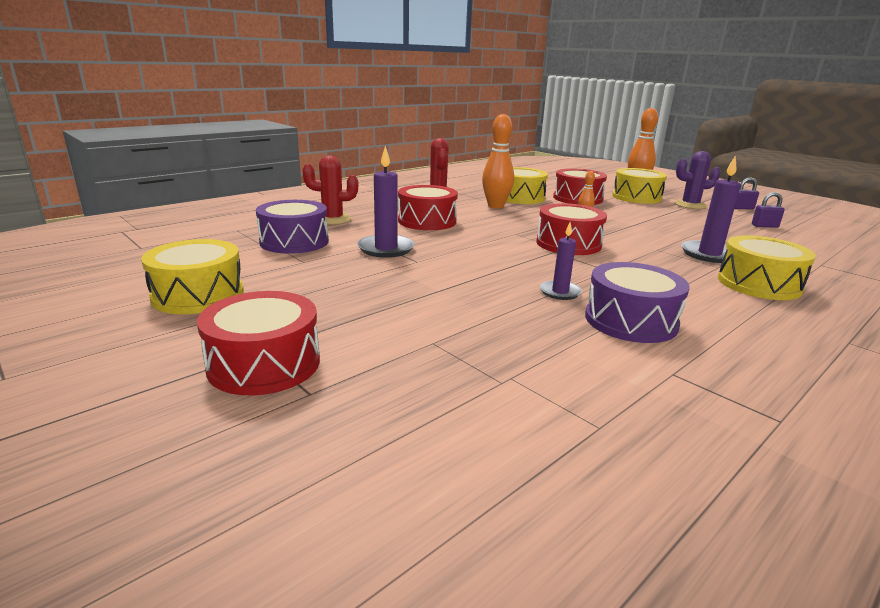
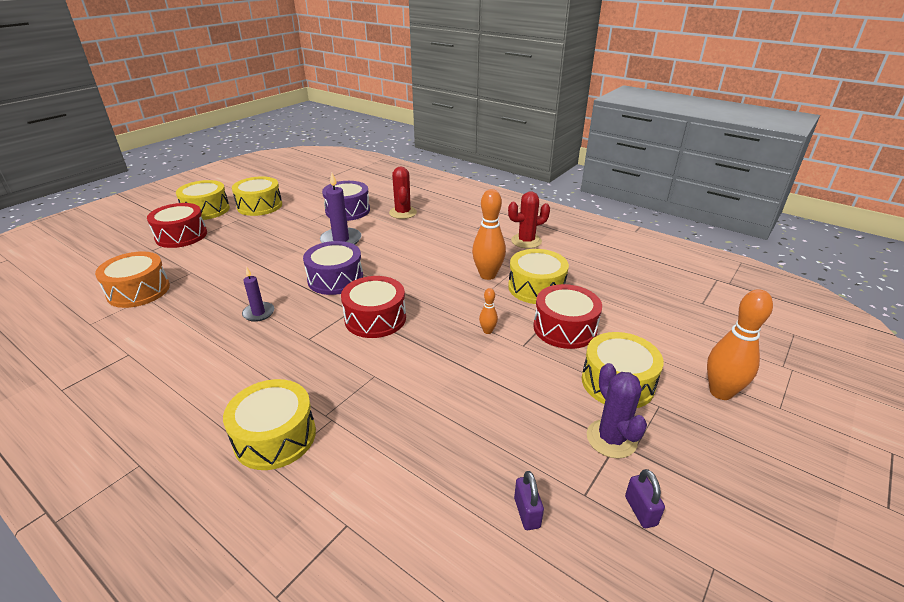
camera: 80 degrees right, 10 degrees up
red drum [398,185,458,230] -> none
purple drum [585,262,689,343] -> purple drum moved to [303,241,363,295]
purple candle [681,155,741,263] -> none
none -> orange drum [95,251,170,308]
none -> yellow drum [176,180,230,220]

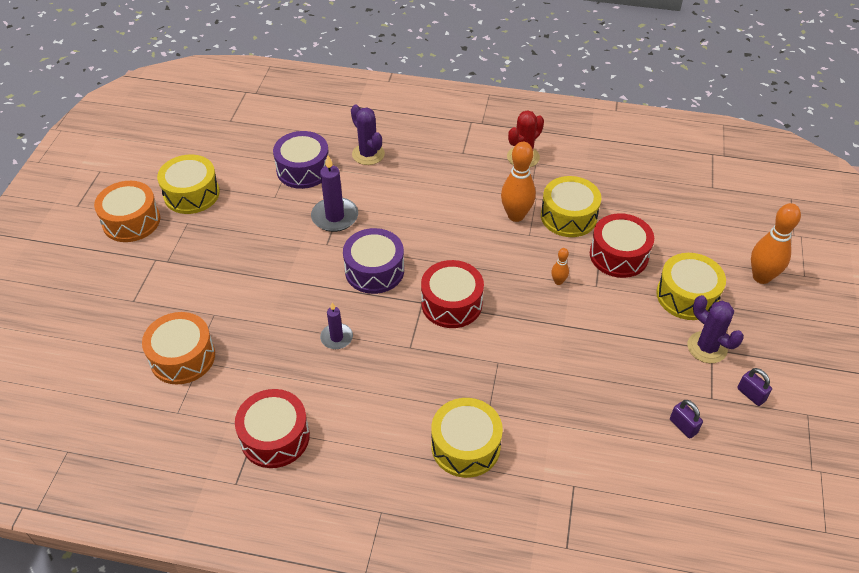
camera: 25 degrees left, 15 degrees up
red drum [147,203,207,248] -> red drum moved to [235,389,310,468]
yellow drum [176,180,230,220] -> orange drum [94,181,160,242]
red cactus [389,167,417,219] -> purple cactus [351,105,385,165]

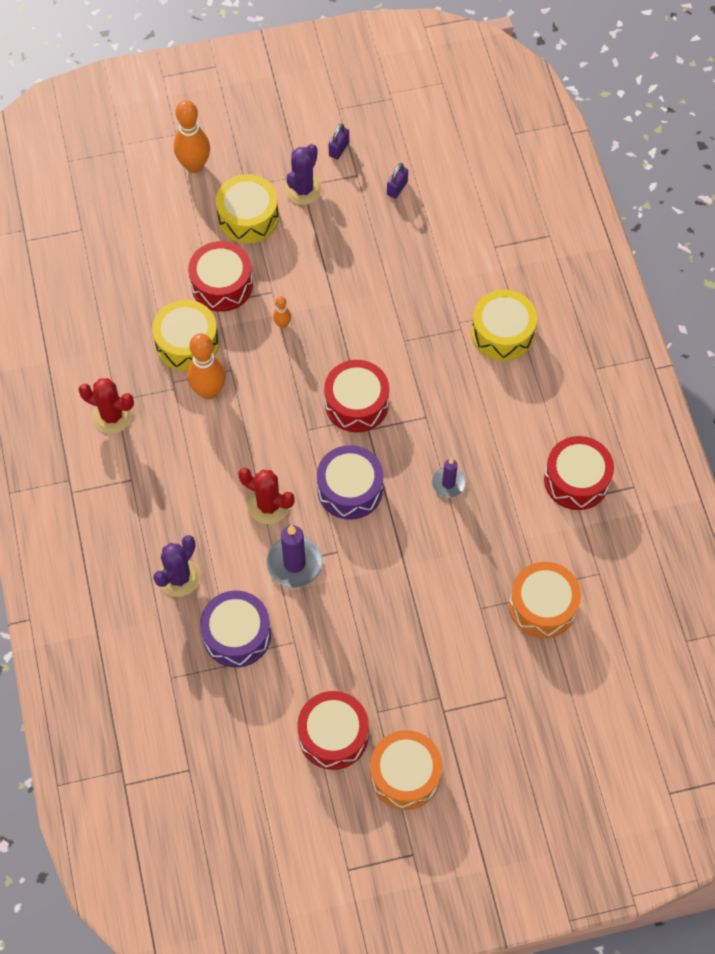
camera: 115 degrees left, 15 degrees up
yellow drum [157,155,220,214] -> red drum [297,691,369,770]
none -> red cactus [238,468,295,524]

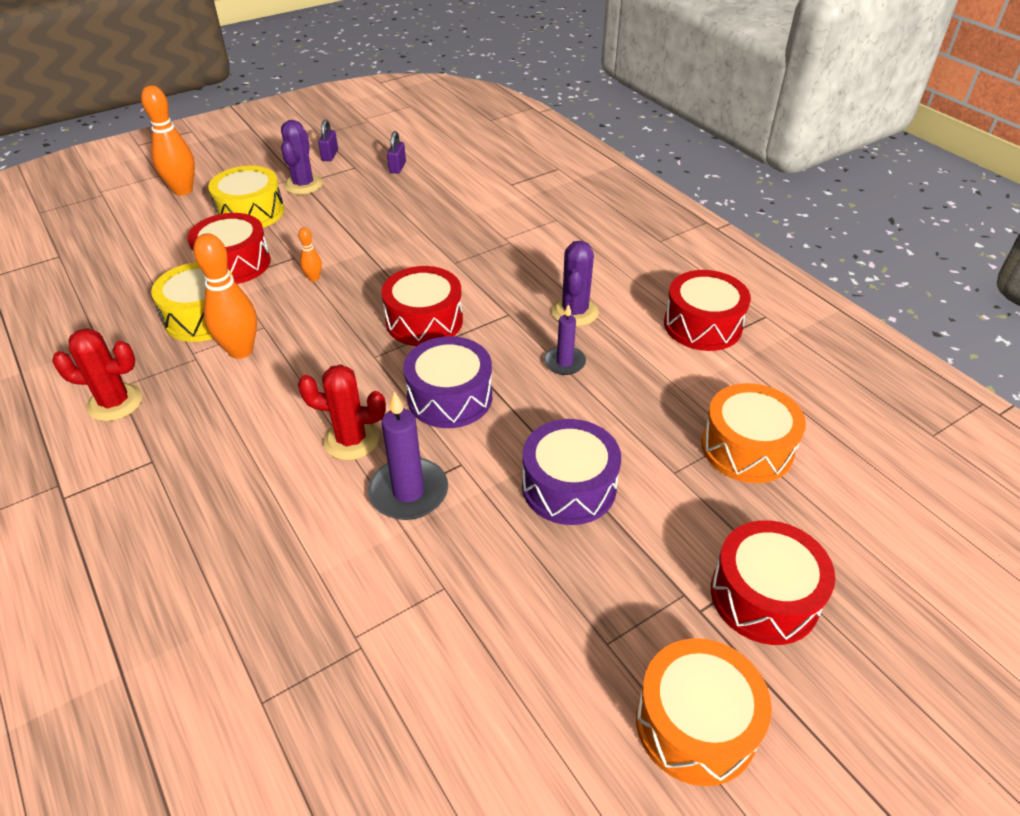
camera: 20 degrees left, 20 degrees down
purple cactus [153,535,200,597] -> purple cactus moved to [552,241,599,326]
purple drum [200,591,271,668] -> purple drum moved to [522,419,621,525]
red drum [297,691,369,770] -> red drum moved to [711,520,835,645]
yellow drum [471,290,537,361] -> none

